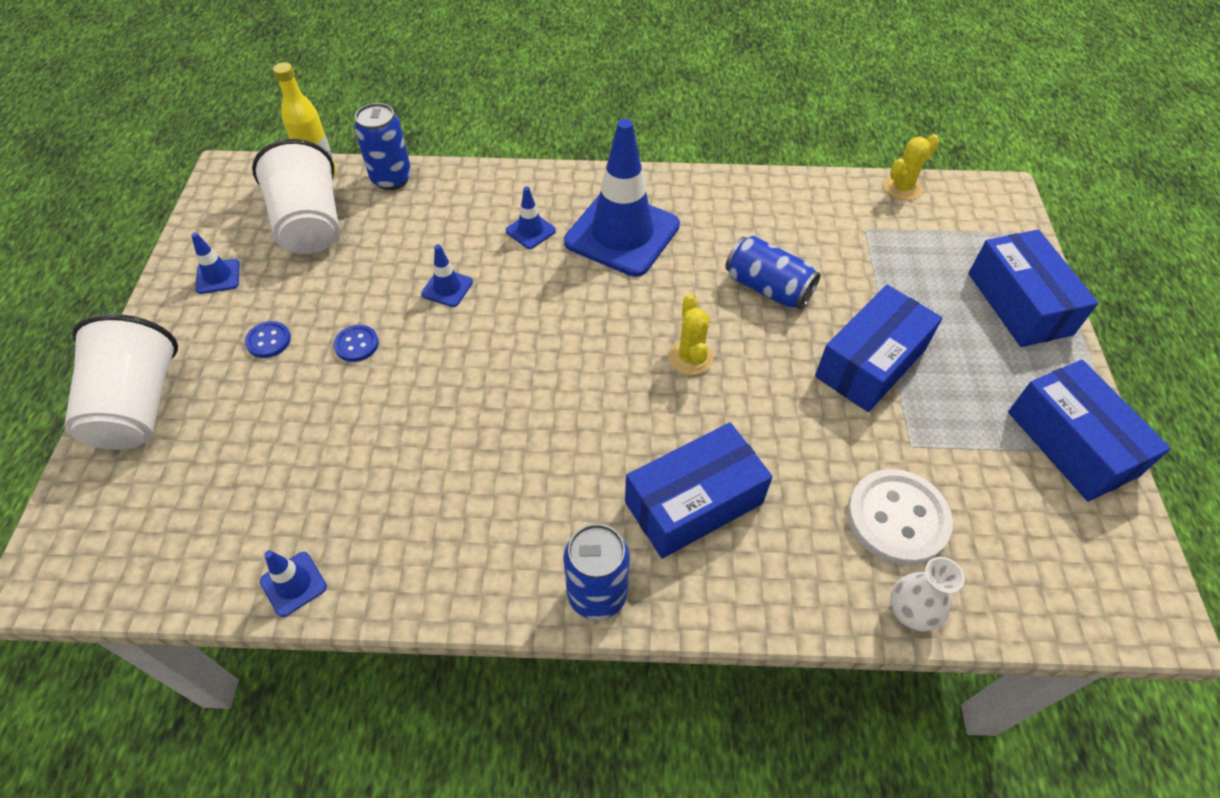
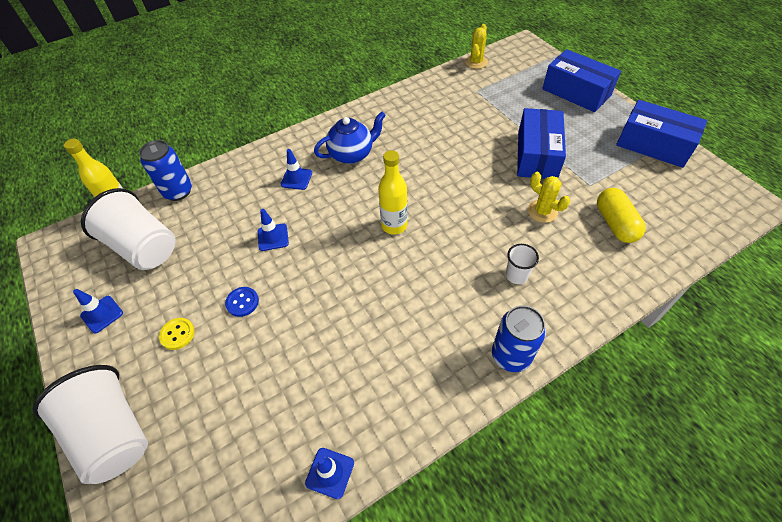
camera: 30 degrees left, 0 degrees up
blue button [245,321,291,358] -> yellow button [159,318,195,350]
blue traffic cone [564,119,680,277] -> blue teapot [314,112,386,164]
blue box [625,423,773,559] -> white cup [506,244,539,284]
yellow cactus [668,294,713,375] -> yellow cactus moved to [528,172,570,223]
blue can [725,236,820,310] -> none
white button [847,469,953,565] -> yellow capsule [597,188,646,243]
white vase [890,557,965,632] -> none
none -> yellow bottle [378,150,408,235]

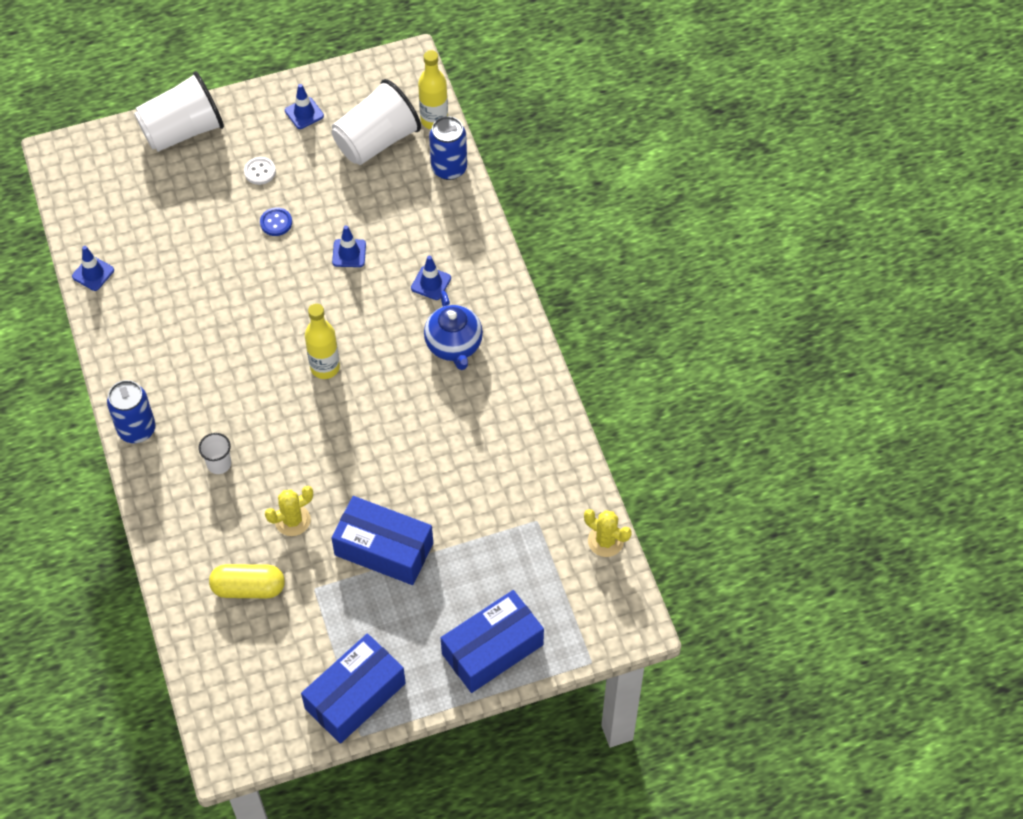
camera: 100 degrees right, 5 degrees up
yellow button [159,318,195,350] -> white button [244,157,276,185]

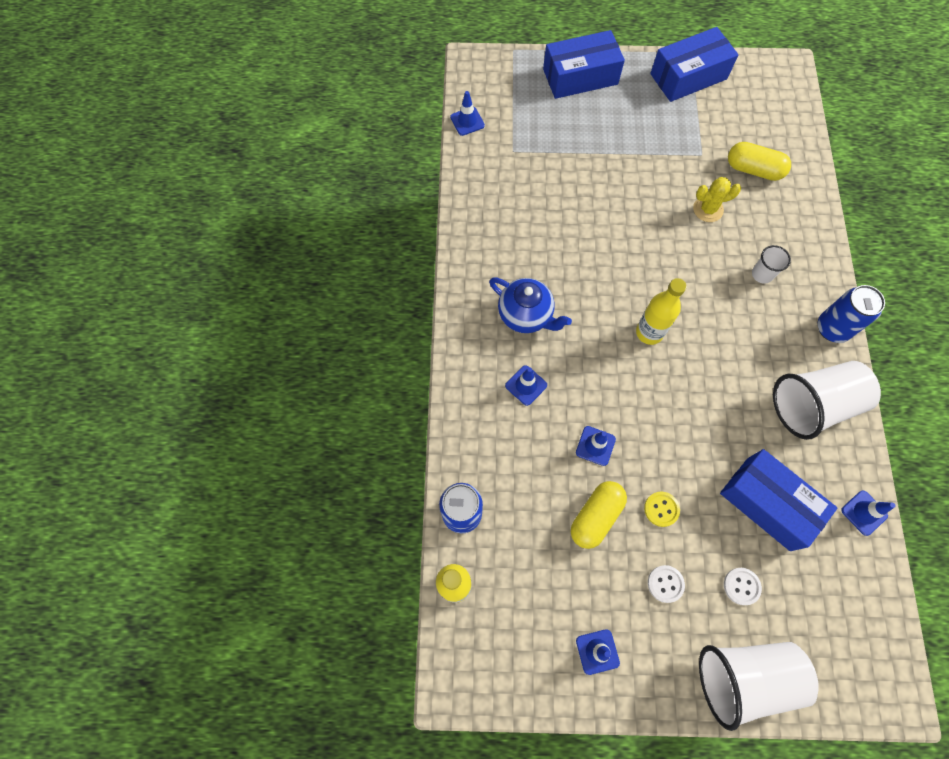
camera: 160 degrees left, 10 degrees up
blue button [260,207,292,236] -> yellow button [644,492,680,527]
white cup [331,79,421,165] -> white cup moved to [773,361,881,440]
blue box [331,496,433,585] -> blue box moved to [720,449,837,551]
blue teapot [424,291,483,370] -> blue teapot turned 120 degrees clockwise [489,277,572,333]
yellow cactus [584,509,631,557] -> blue traffic cone [450,91,485,136]
none -> yellow capsule [571,481,627,549]
none -> white button [724,568,762,605]

